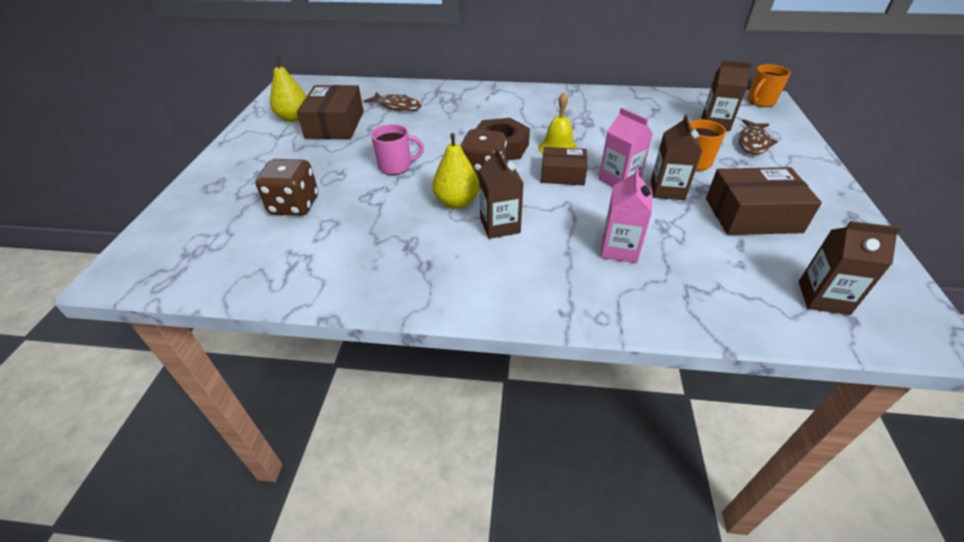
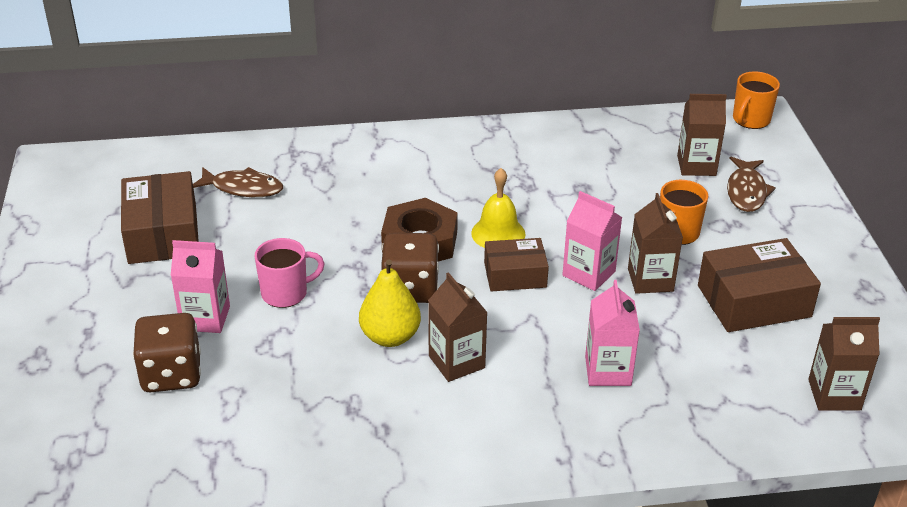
camera: 15 degrees left, 5 degrees down
yellow pear [270,56,307,122] -> none
none -> pink carton [171,240,230,333]

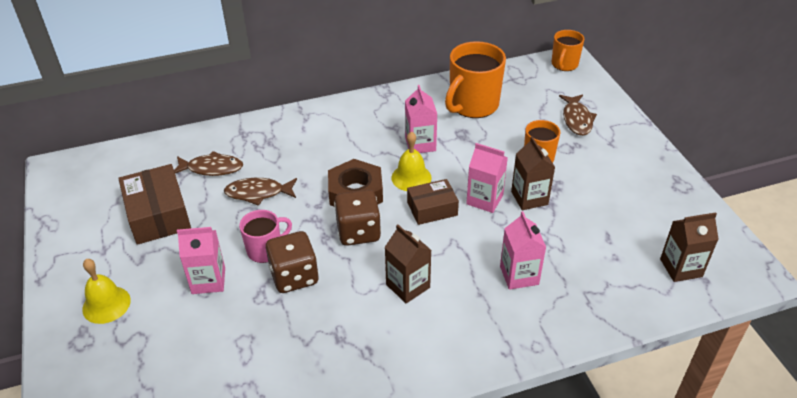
camera: 10 degrees left, 5 degrees up
brown dice [133,313,201,392] -> brown dice moved to [266,231,319,293]
yellow pear [359,259,421,347] -> none
brown carton [677,94,727,176] -> none
brown box [698,238,821,332] -> none
none -> yellow bell [82,259,131,324]
none -> brown fish [224,178,297,206]
none -> pink carton [405,85,437,153]
none -> orange mug [445,41,506,118]

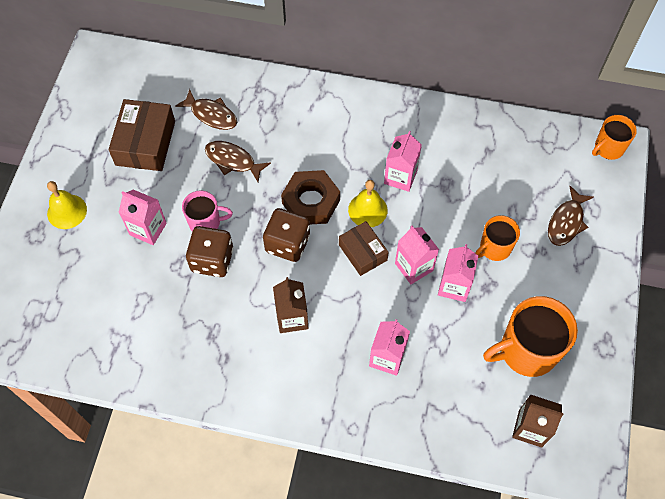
camera: 30 degrees right, 20 degrees up
brown box [407,179,459,225] -> brown box turned 45 degrees clockwise [339,221,389,276]
orange mug [445,41,506,118] -> orange mug moved to [483,296,578,377]
brown carton [511,137,555,210] -> pink carton [438,244,478,302]

